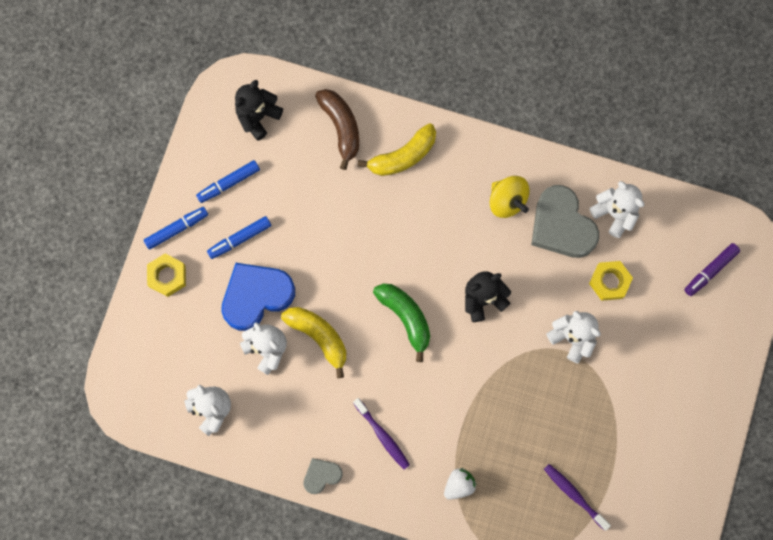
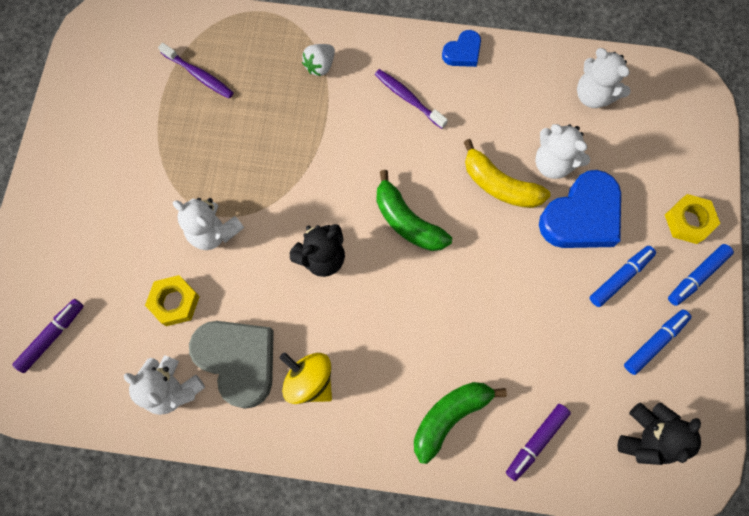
camera: 170 degrees right, 5 degrees down
grey heart [303,458,343,494] -> blue heart [442,30,481,67]
brown banana [315,89,359,170] -> purple marker [506,404,571,481]
yellow banana [358,123,436,176] -> green banana [414,382,507,464]

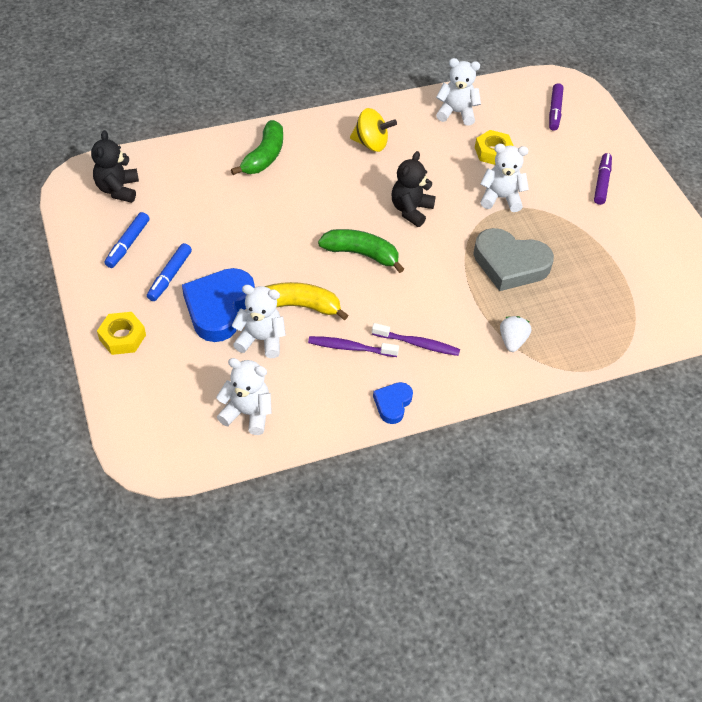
camera: 150 degrees right, 20 degrees down
purple toothbrush [158,43,234,99] -> purple toothbrush moved to [308,336,399,357]
grey heart [189,321,274,409] -> grey heart moved to [473,228,554,291]
purple marker [506,404,571,481] -> purple marker moved to [594,153,612,205]
blue marker [668,244,734,306] -> none

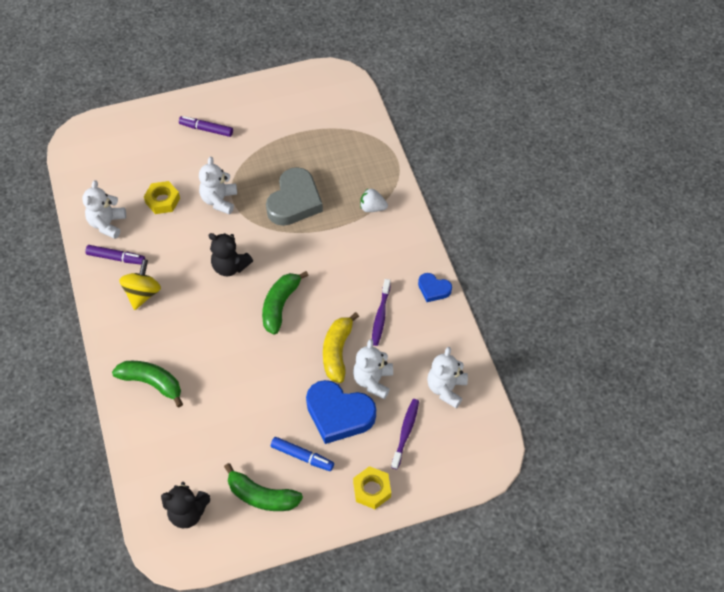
camera: 85 degrees left, 5 degrees up
blue marker [105,212,149,268] -> green banana [224,463,303,511]
purple toothbrush [372,323,460,356] -> purple toothbrush moved to [391,399,419,470]
purple marker [549,83,564,131] -> purple marker moved to [86,245,145,265]

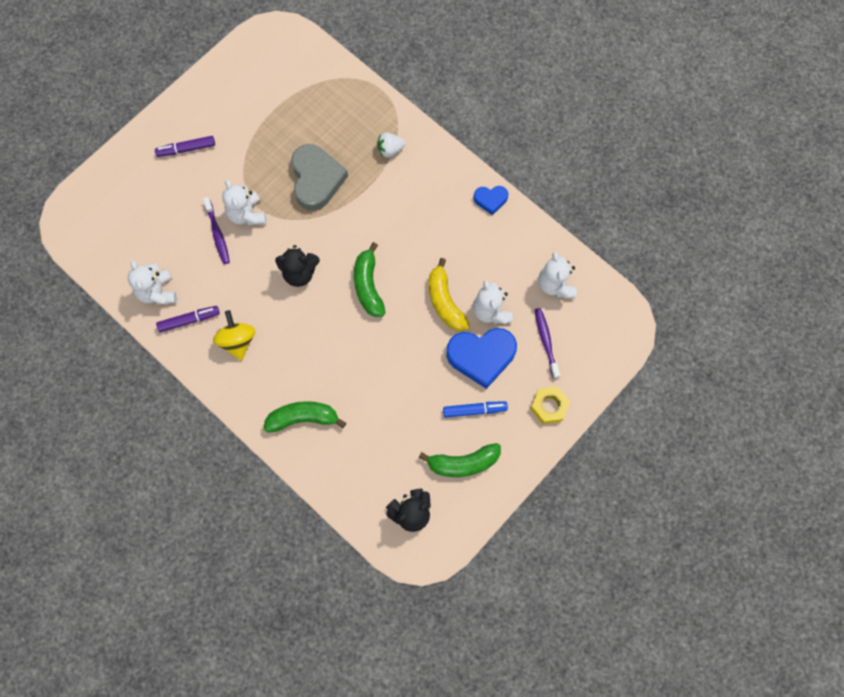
camera: 30 degrees left, 15 degrees up
yellow nut [144,181,180,214] -> none
purple toothbrush [372,279,391,346] -> purple toothbrush moved to [203,197,230,264]

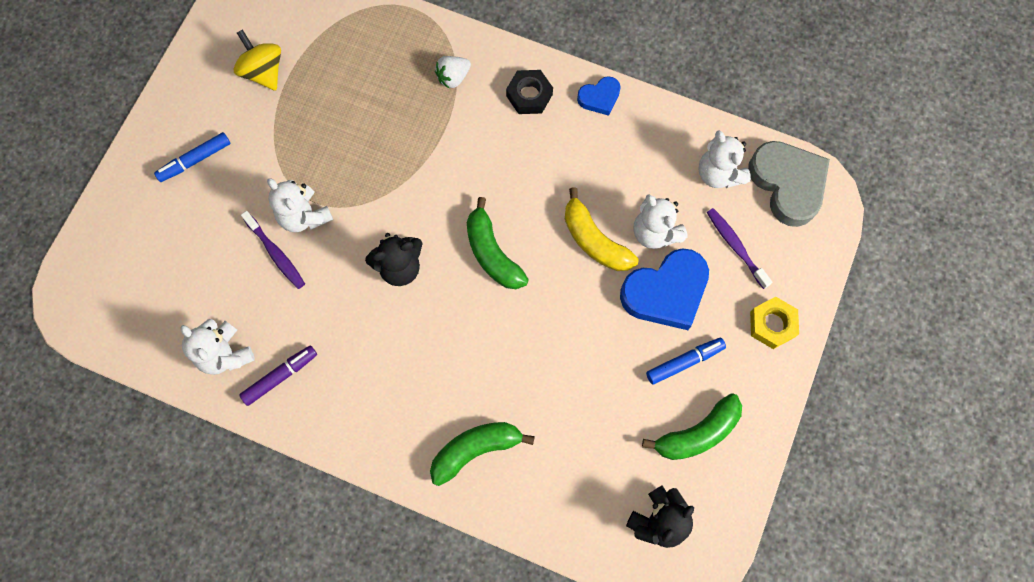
camera: 20 degrees left, 0 degrees up
purple marker [155,136,215,157] -> blue marker [154,132,231,182]
yellow spinning top [213,310,255,361] -> yellow spinning top moved to [233,29,281,91]
grey heart [291,144,348,211] -> grey heart moved to [748,141,830,227]
none -> black nut [506,70,553,114]

